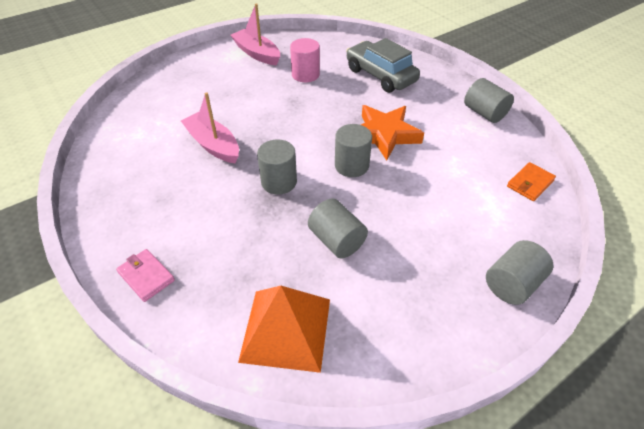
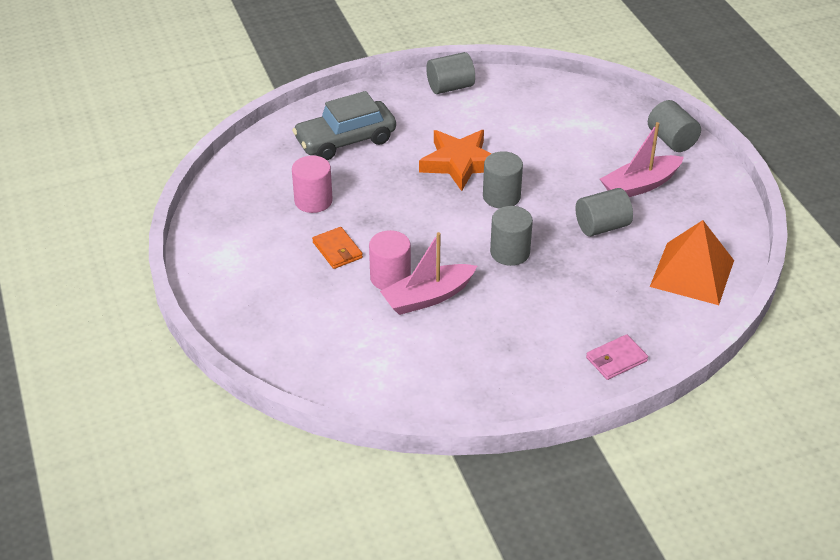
camera: 75 degrees left, 5 degrees down
pink boat [231,3,280,66] -> pink boat moved to [600,122,684,197]
orange wallet [507,162,556,201] -> orange wallet moved to [312,227,363,269]
none -> pink cylinder [369,230,411,290]

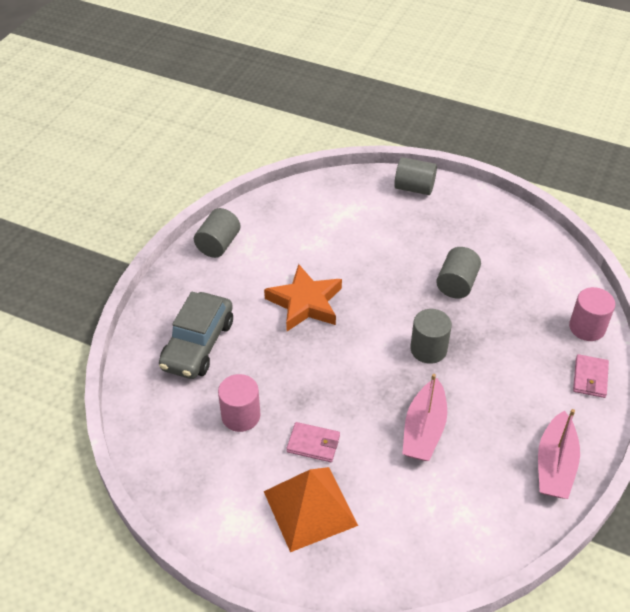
camera: 45 degrees left, 5 degrees up
orange wallet [312,227,363,269] -> pink wallet [286,422,340,462]
pink cylinder [369,230,411,290] -> pink cylinder moved to [569,287,615,341]
grey cylinder [483,151,523,208] -> none
pink boat [600,122,684,197] -> pink boat moved to [538,409,580,499]
orange pyramid [650,220,734,305] -> orange pyramid moved to [264,467,358,552]

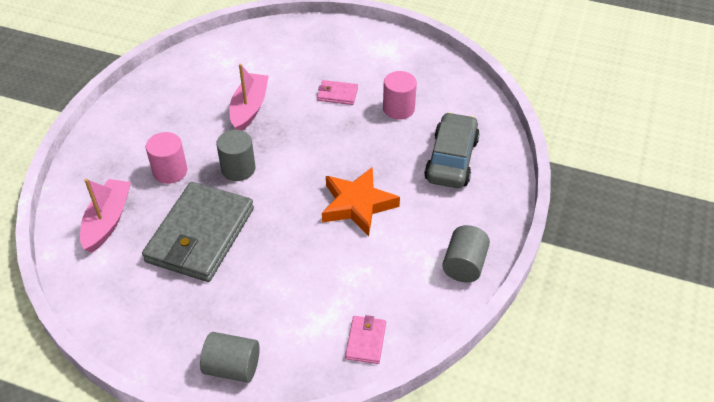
camera: 175 degrees right, 0 degrees up
orange pyramid [264,467,358,552] -> none
grey cylinder [436,247,481,298] -> grey wallet [142,182,254,282]
pink boat [538,409,580,499] -> pink boat moved to [80,179,131,253]
pink cylinder [569,287,615,341] -> pink cylinder moved to [146,132,187,184]
pink wallet [573,354,609,398] -> pink wallet moved to [345,315,386,364]

